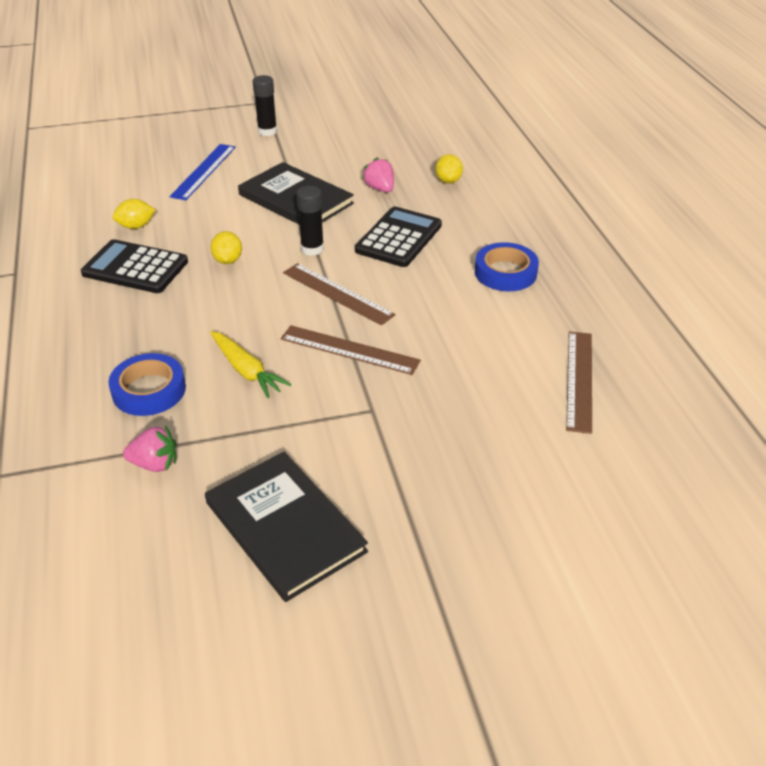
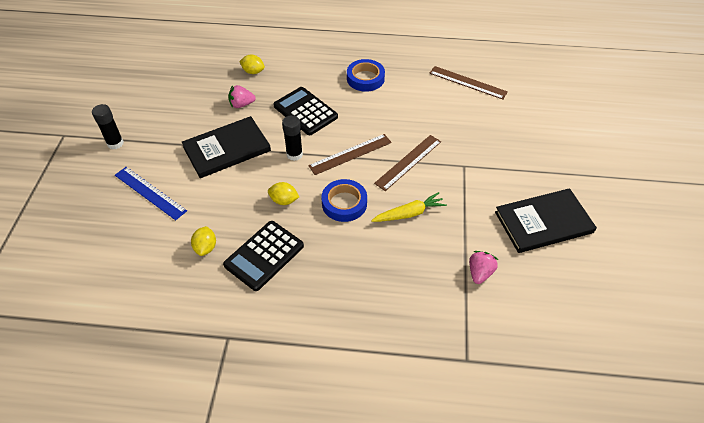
camera: 70 degrees left, 10 degrees up
blue tape [108,353,186,416] -> blue tape moved to [321,179,367,222]

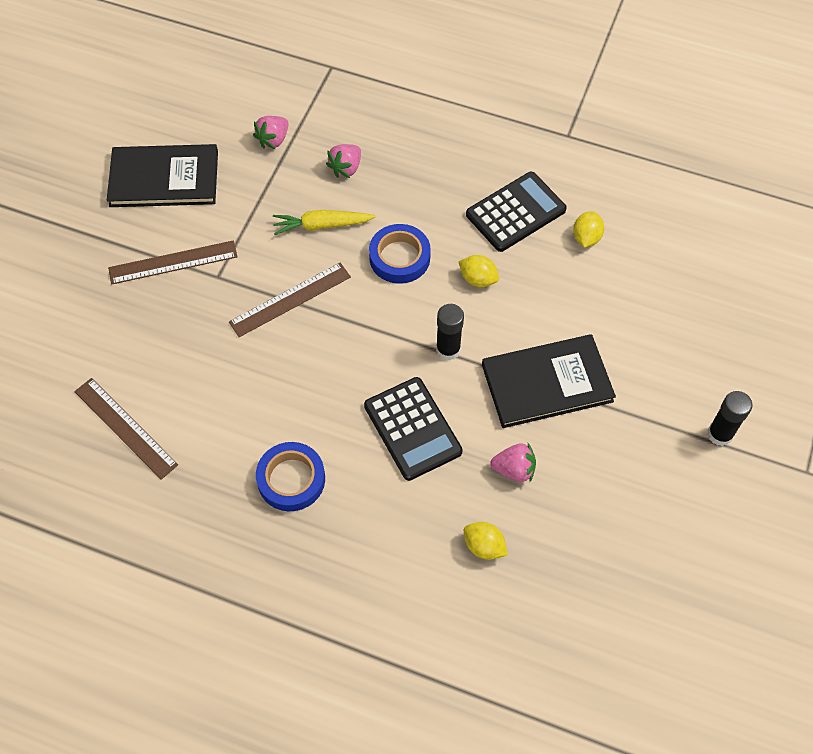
camera: 165 degrees left, 10 degrees up
blue ruler [115,167,187,220] -> none
brown ruler [308,134,392,175] -> brown ruler moved to [108,240,238,285]
none -> pink strawberry [326,144,361,178]

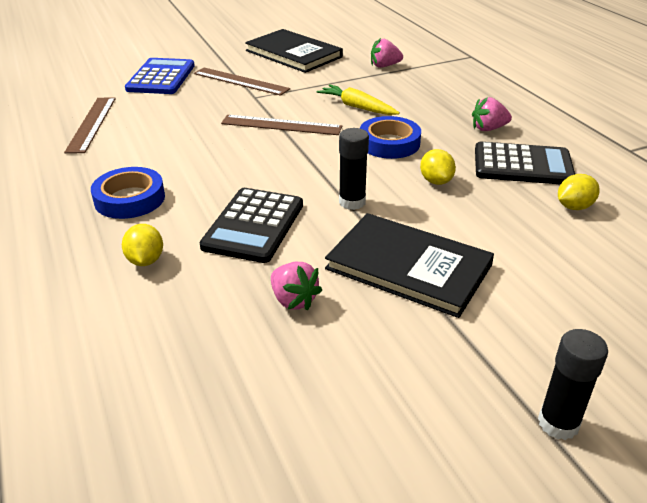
camera: 45 degrees right, 25 degrees down
pink strawberry [326,144,361,178] -> pink strawberry moved to [472,97,512,131]
yellow lemon [464,522,508,560] -> yellow lemon moved to [122,224,163,266]
none -> blue calculator [125,58,195,94]

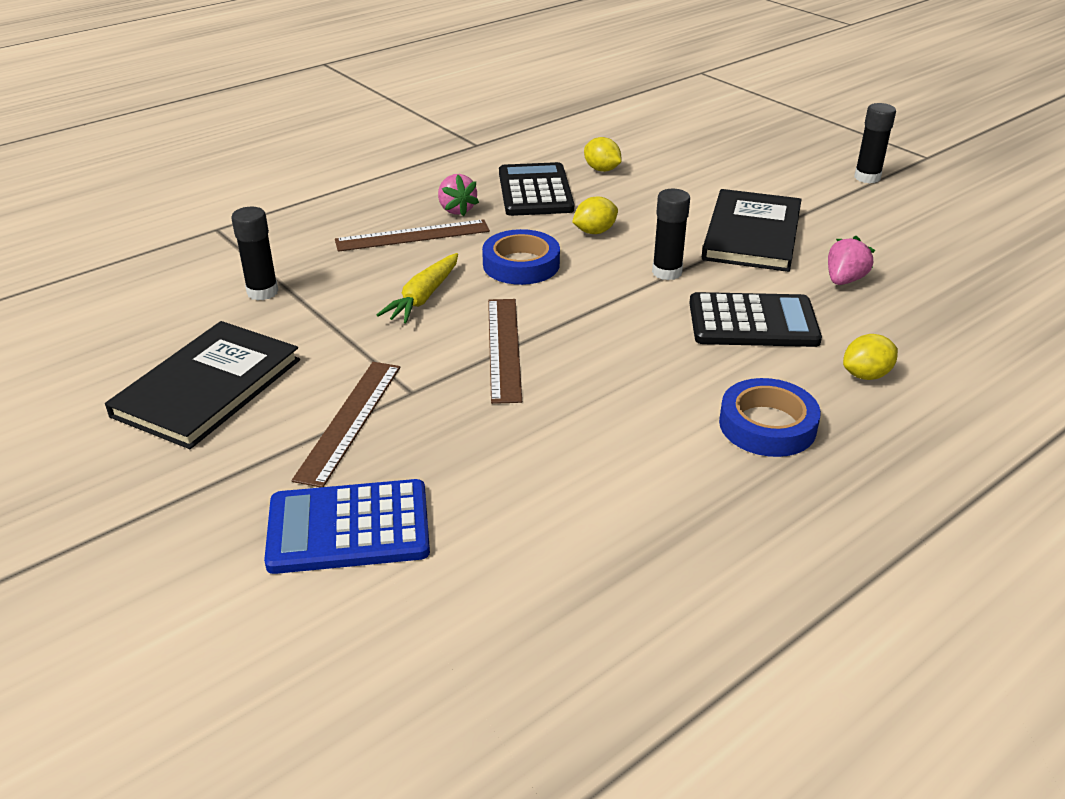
camera: 105 degrees left, 0 degrees up
brown ruler [64,98,116,153] -> brown ruler moved to [335,219,490,252]
pink strawberry [371,38,403,68] -> black glue stick [231,207,279,300]

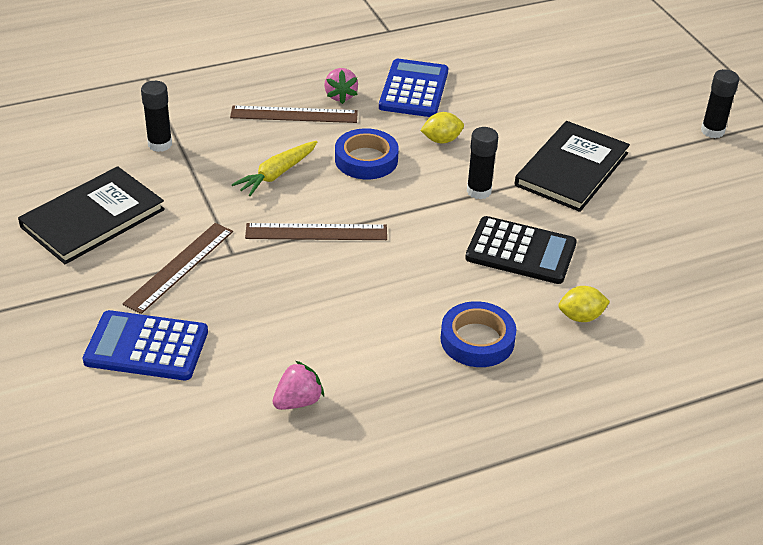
camera: 15 degrees right, 5 degrees up
brown ruler [488,299,522,404] -> brown ruler turned 75 degrees clockwise [245,223,387,240]
black calculator [499,162,574,216] -> blue calculator [379,59,448,117]
yellow lemon [584,137,622,172] -> none
pink strawberry [828,236,875,285] -> pink strawberry moved to [272,361,324,410]

